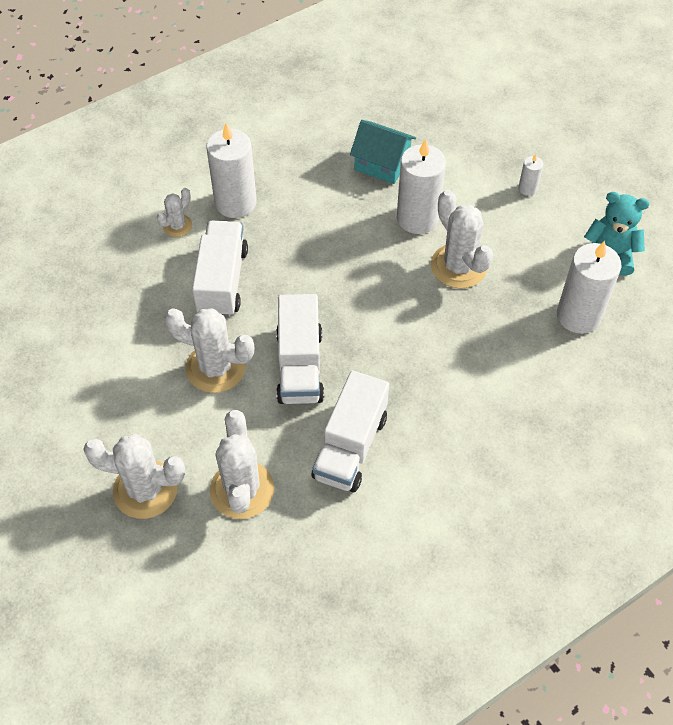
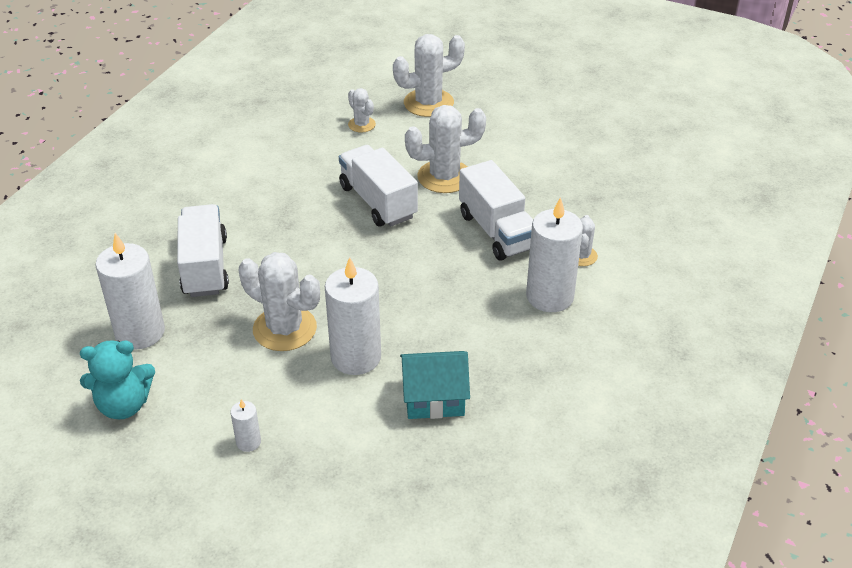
camera: 150 degrees right, 15 degrees down
white cactus [210,410,274,519] -> white cactus [348,88,376,132], size x0.53
white truck [312,370,389,492] -> white truck moved to [177,204,229,297]

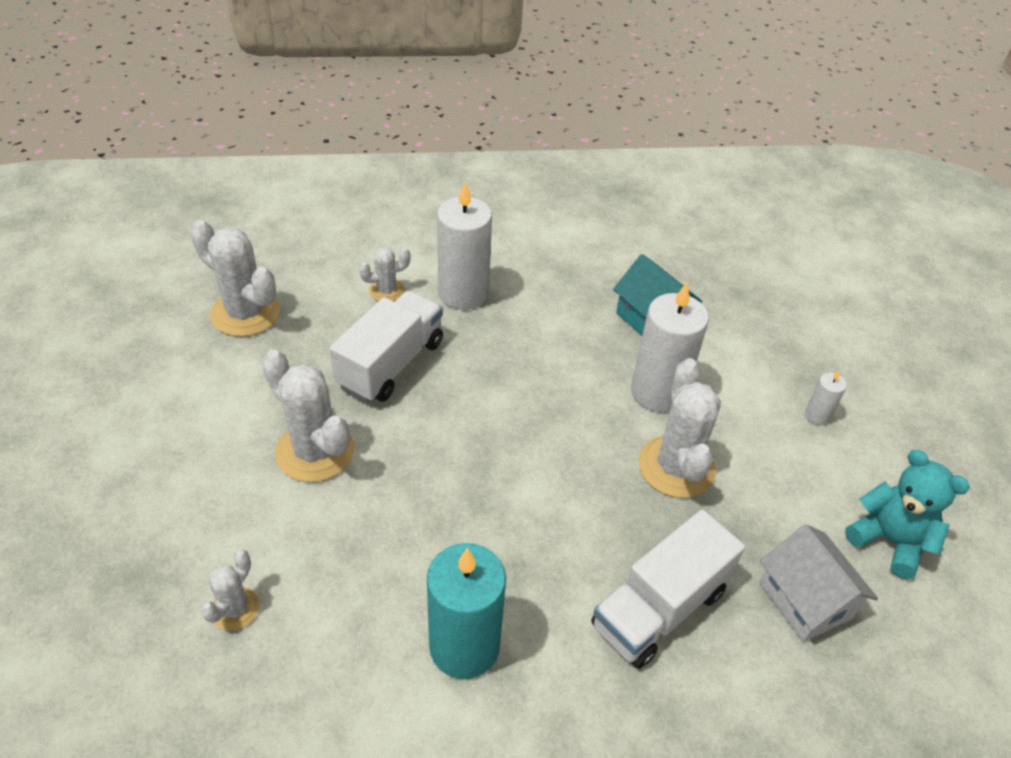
camera: 125 degrees left, 5 degrees up
white candle [96,233,165,350] -> white house [759,524,878,642]
white truck [339,145,418,226] -> none
white cactus [393,34,465,117] -> white cactus moved to [190,220,280,337]
none -> turquoise candle [427,543,506,679]

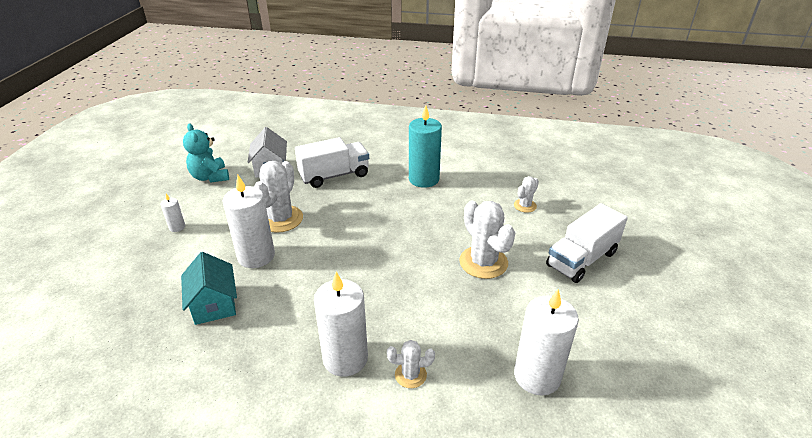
camera: 160 degrees left, 10 degrees down
white cactus [190,220,280,337] -> white candle [514,288,579,396]
white truck [329,291,443,402] -> white truck moved to [546,203,628,283]

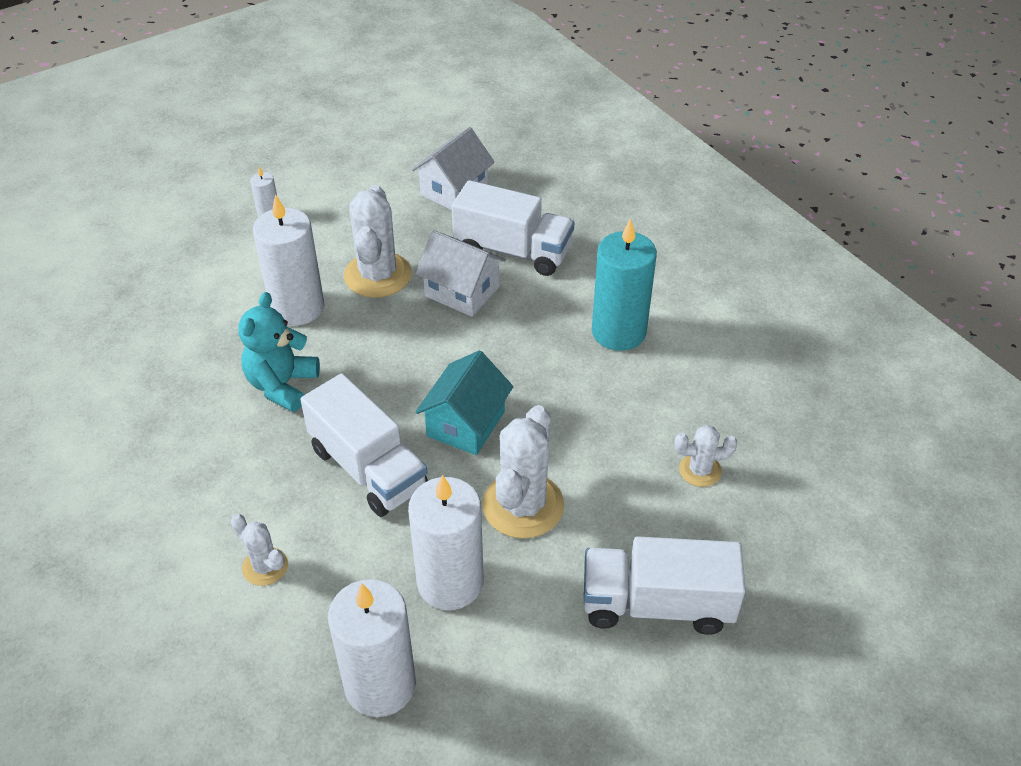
camera: 45 degrees right, 10 degrees up
turquoise house [181,252,237,325] -> turquoise house moved to [415,351,513,455]
turquoise teddy bear [183,123,229,183] -> turquoise teddy bear moved to [238,292,320,412]
white cactus [254,161,303,233] -> white cactus turned 60 degrees counterclockwise [344,185,412,298]
white candle [314,272,368,377] -> white candle moved to [408,475,483,610]
none -> white truck [300,373,428,517]
none -> white house [416,230,506,317]

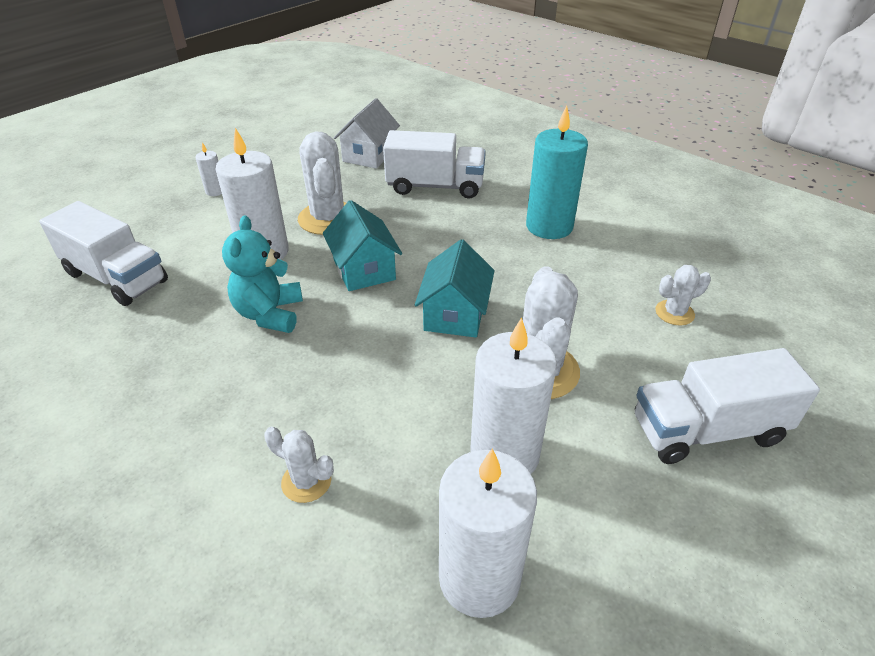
camera: 15 degrees left, 5 degrees down
white truck [300,373,428,517] -> white truck moved to [39,201,168,306]
white house [416,230,506,317] -> none
none -> turquoise house [323,200,402,291]

